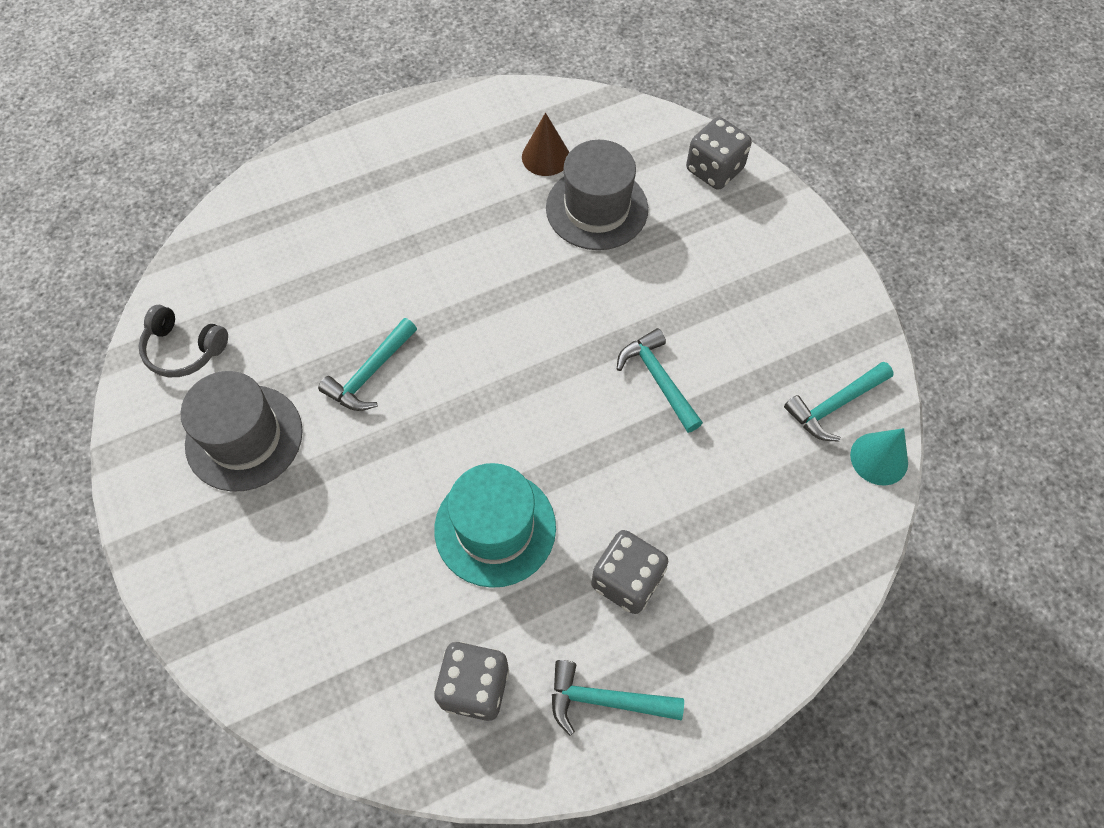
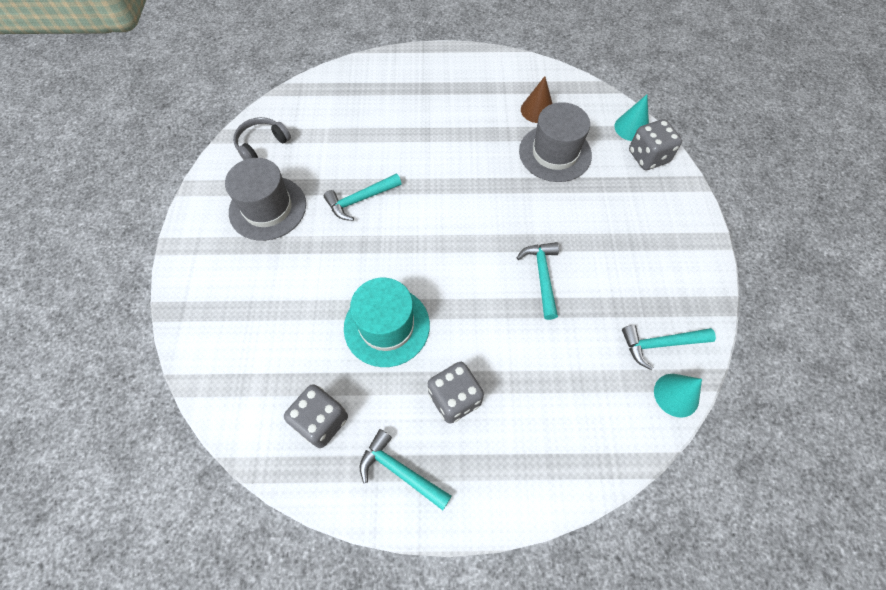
camera: 25 degrees right, 0 degrees up
grey headphones [139,305,228,377] -> grey headphones turned 90 degrees clockwise [233,117,291,160]
none -> turquoise cone [614,95,649,141]

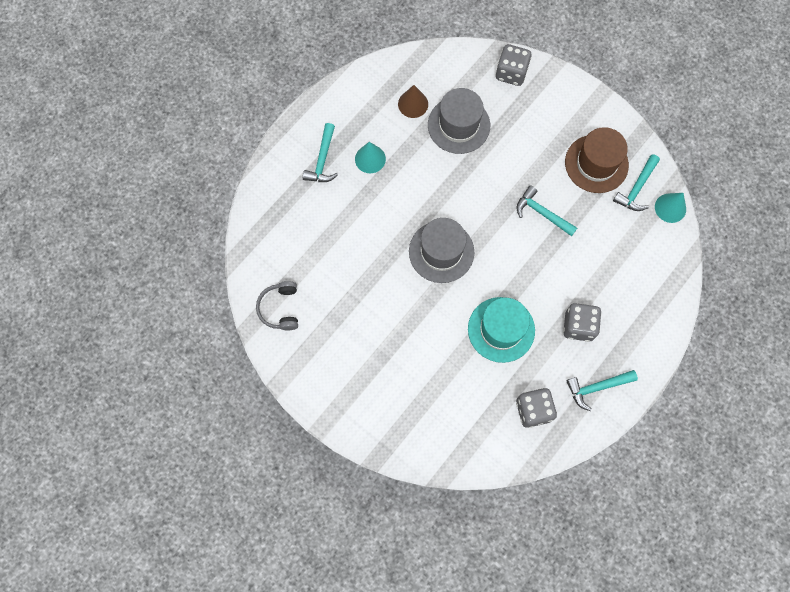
camera: 50 degrees left, 10 degrees up
grey hat [225,158,306,241] -> grey hat moved to [409,218,474,283]
turquoise hammer [324,174,402,221] -> turquoise hammer moved to [303,123,338,182]
turquoise cone [614,95,649,141] -> turquoise cone moved to [355,142,386,173]
none -> brown hat [565,127,629,193]

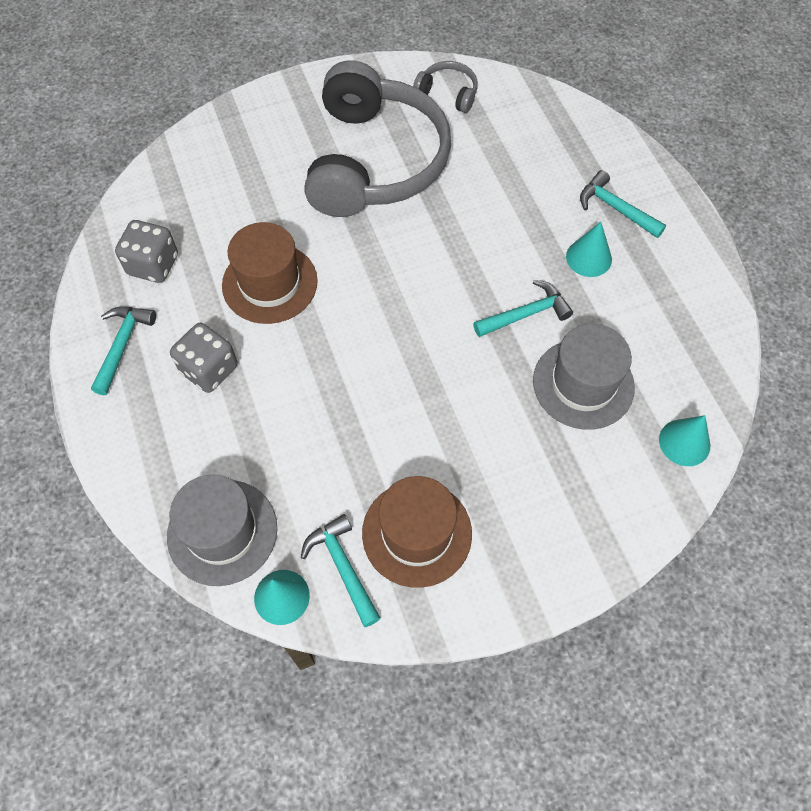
camera: 120 degrees right, 10 degrees down
brown cone [398,85,428,118] -> none
grey hat [409,218,474,283] -> grey hat moved to [167,474,277,586]
turquoise hat [468,297,535,363] -> brown hat [222,222,318,324]
grey dice [496,44,531,86] -> none
turquoise hammer [516,185,577,236] -> turquoise hammer moved to [473,280,573,337]
none -> grey headphones [304,60,451,217]
none -> turquoise cone [659,415,710,466]

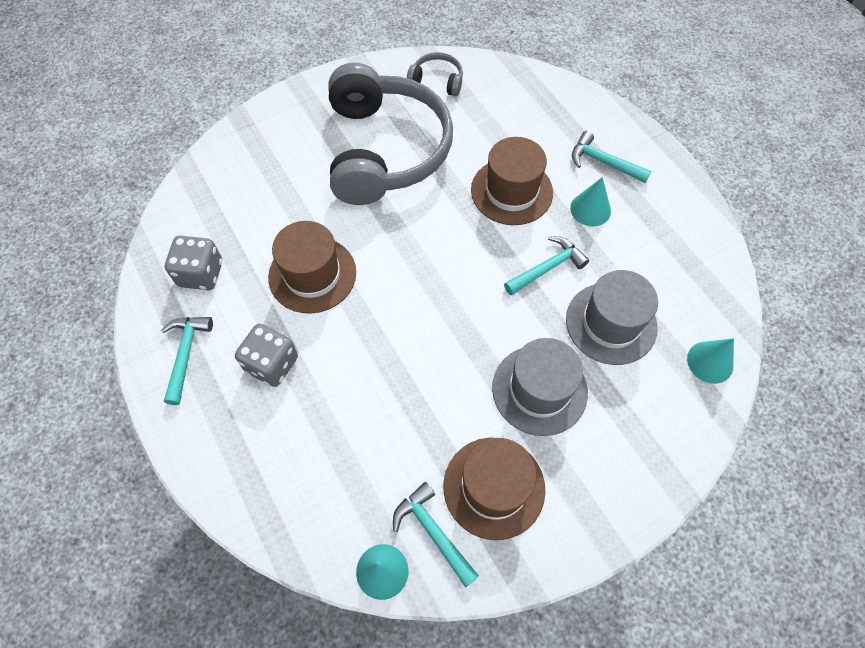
camera: 10 degrees left, 0 degrees up
grey hat [167,474,277,586] -> grey hat moved to [492,338,588,436]
none -> brown hat [471,137,553,225]

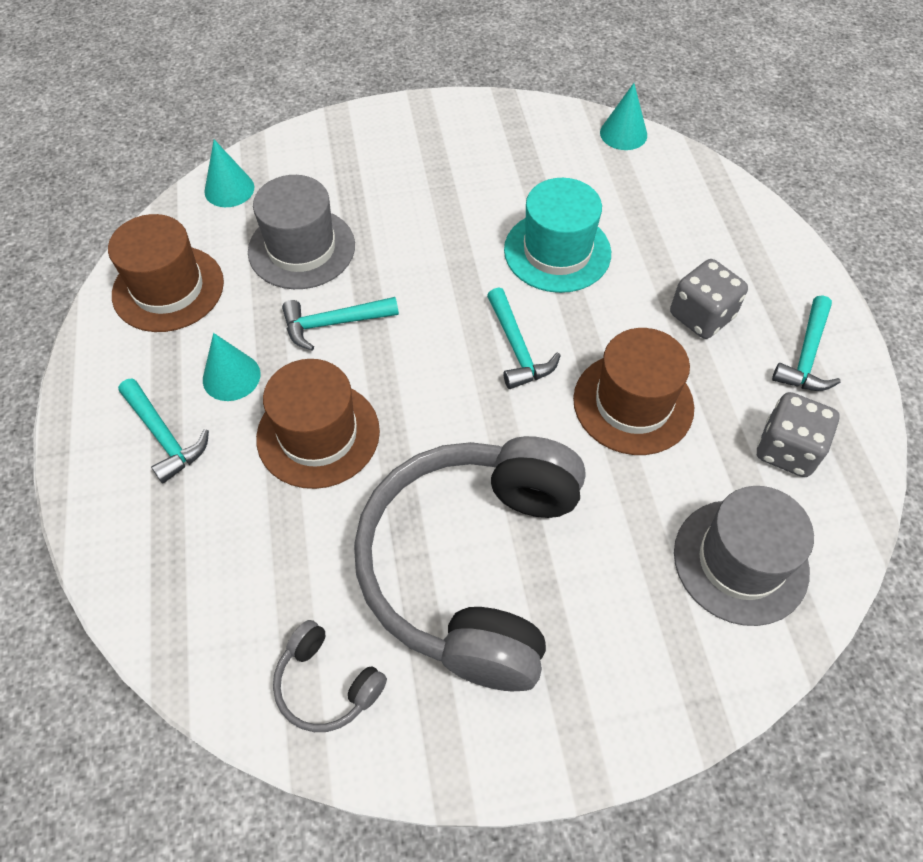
camera: 160 degrees left, 5 degrees down
turquoise hammer [393,482,479,588] -> turquoise hammer moved to [487,287,561,389]
brown hat [443,438,545,540] -> brown hat moved to [108,214,224,332]
grey hat [492,338,588,436] -> grey hat moved to [674,486,814,626]
none -> turquoise hat [504,178,611,293]

